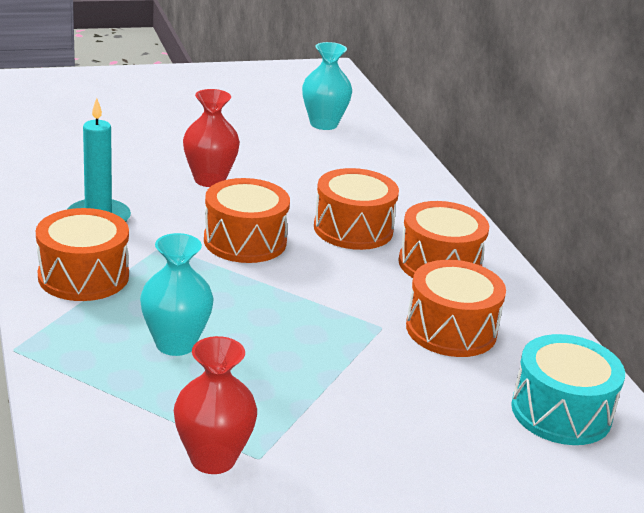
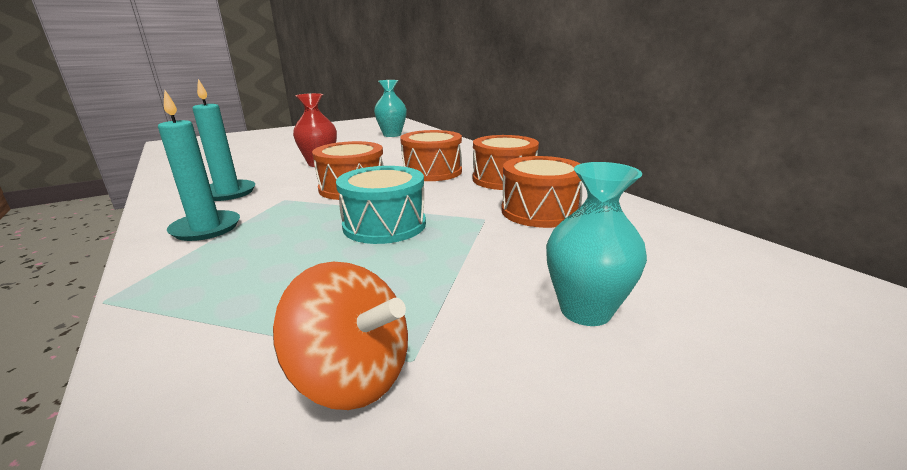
camera: 10 degrees left, 5 degrees down
orange drum [36,208,129,301] -> turquoise candle [158,90,240,241]
turquoise vase [140,233,213,356] -> turquoise vase moved to [546,162,647,326]
red vase [174,336,257,474] -> orange spinning top [273,261,408,410]
turquoise drum [511,334,625,445] -> turquoise drum moved to [336,166,426,244]

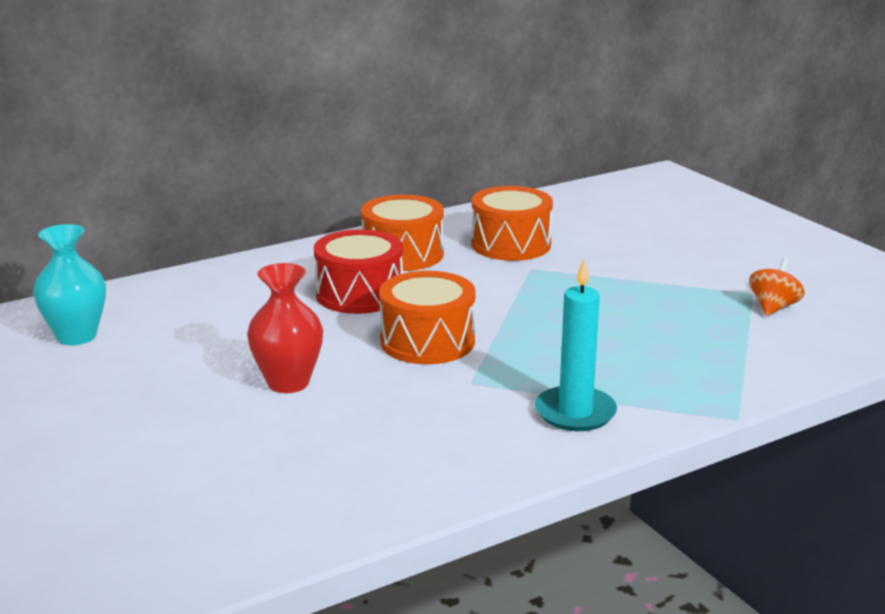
camera: 90 degrees left, 0 degrees up
turquoise candle [192,79,255,201] -> none
orange spinning top [273,261,408,410] -> orange spinning top [749,258,805,316], size x0.67
turquoise drum [336,166,426,244] -> none
orange drum [400,130,462,181] -> red drum [314,229,403,314]
turquoise vase [546,162,647,326] -> none

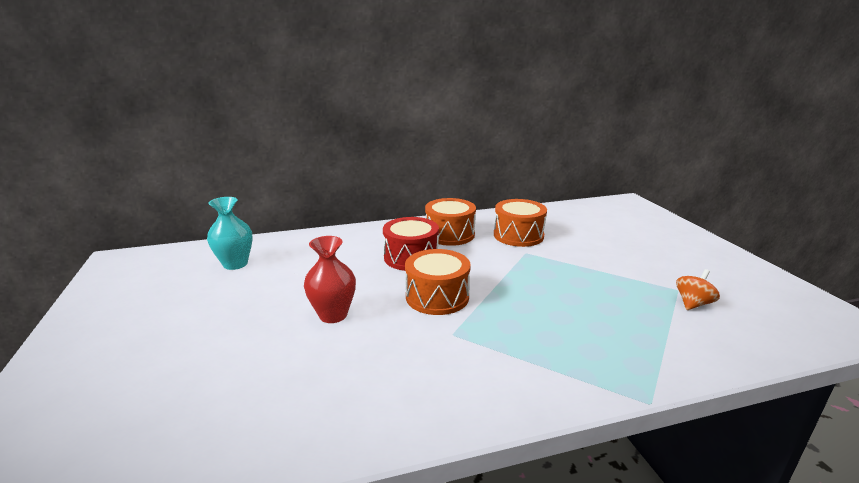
camera: 15 degrees right, 0 degrees up
turquoise candle [535,259,617,431] -> none

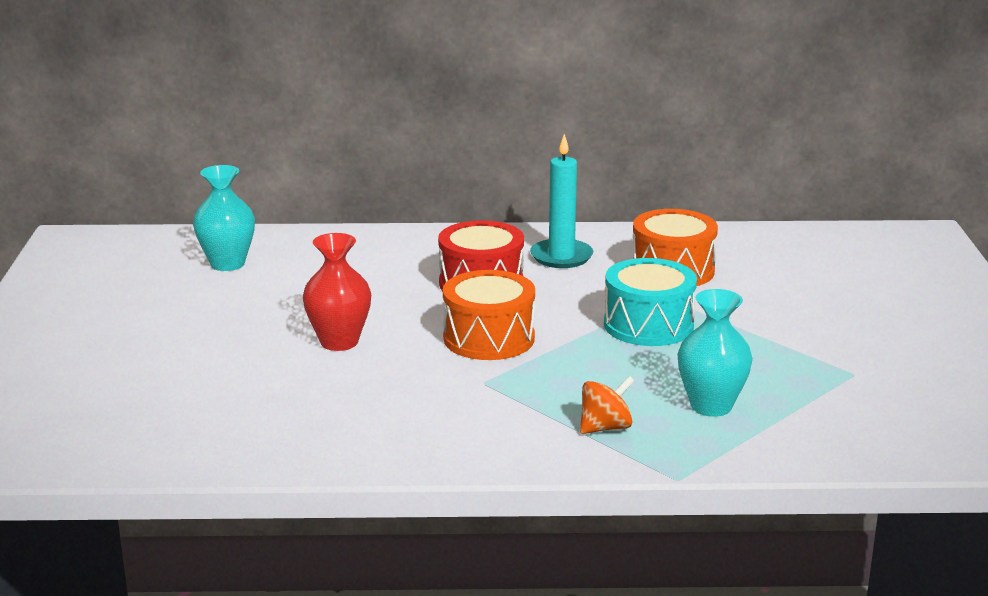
camera: 15 degrees right, 0 degrees up
orange drum [425,198,476,246] -> turquoise candle [530,134,594,268]
orange spinning top [676,269,720,310] -> orange spinning top moved to [580,376,634,434]
none -> turquoise drum [604,258,697,346]
none -> turquoise vase [678,289,753,417]

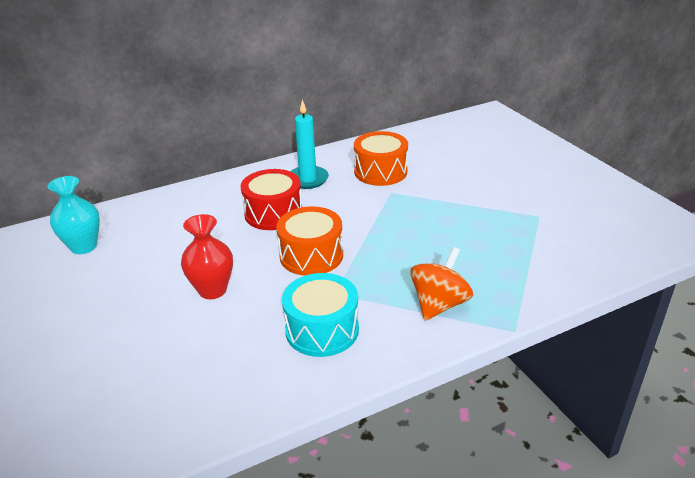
camera: 25 degrees left, 10 degrees up
orange spinning top [580,376,634,434] -> orange spinning top [410,247,473,321], size x1.50
turquoise drum [604,258,697,346] -> turquoise drum moved to [282,273,359,357]
turquoise vase [678,289,753,417] -> none

